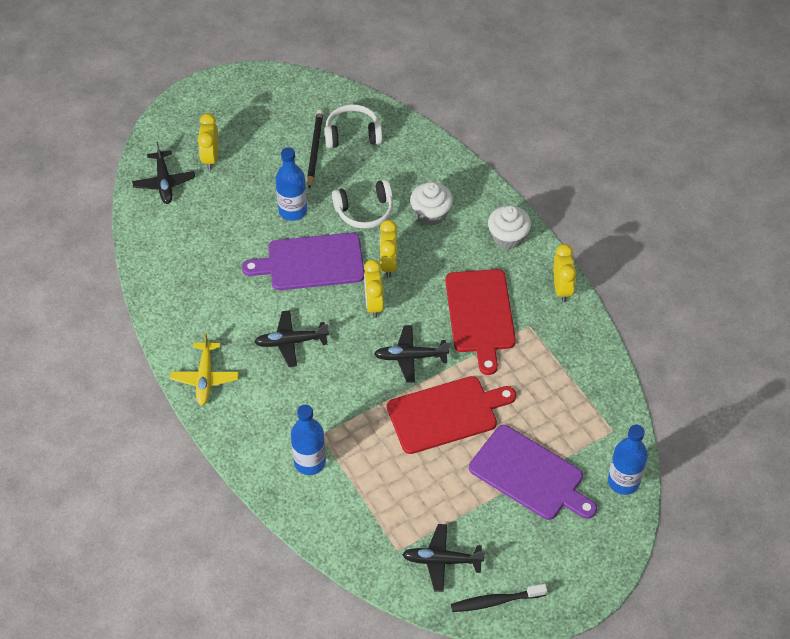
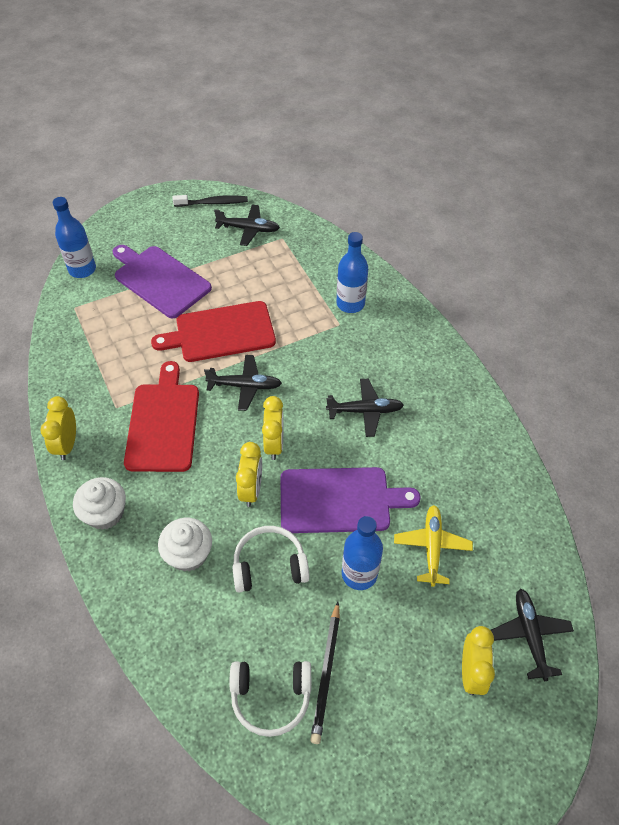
camera: 175 degrees left, 0 degrees up
yellow plane [170,333,239,406] -> yellow plane moved to [394,505,473,587]

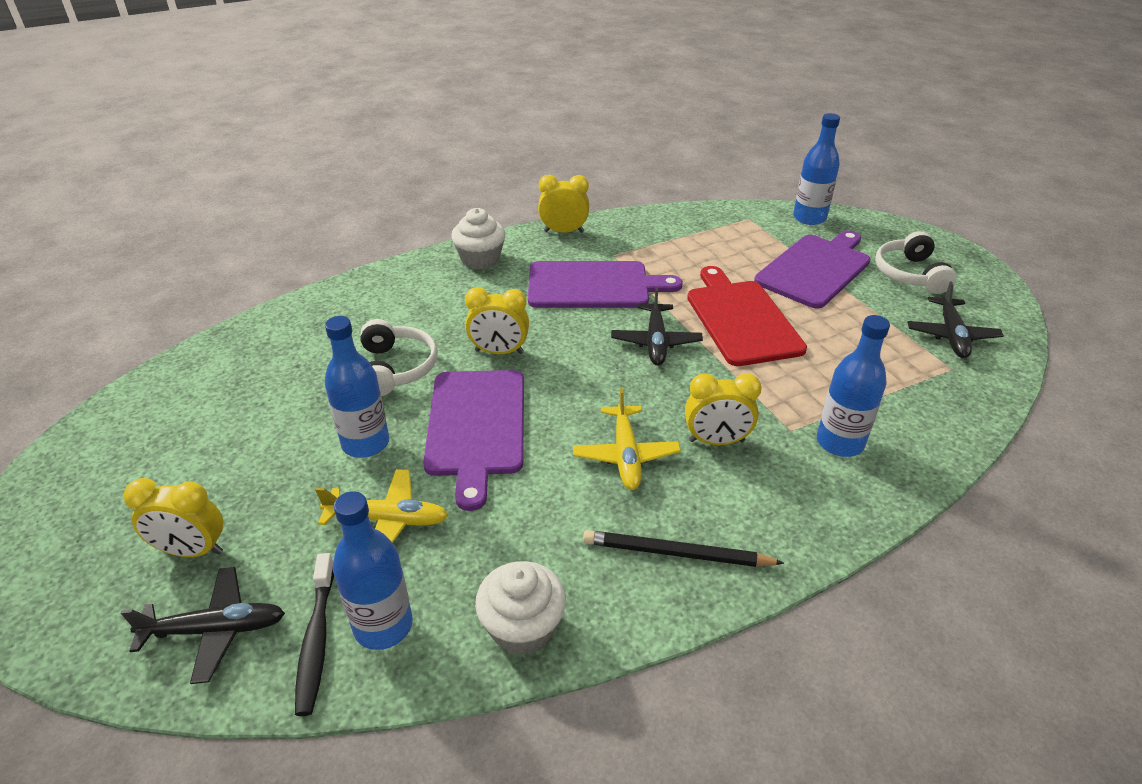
camera: 90 degrees right, 15 degrees down
red cutting board [124,361,199,472] -> purple cutting board [528,261,683,308]
white cupcake [158,518,212,572] -> white cupcake moved to [475,561,566,655]
black toothbrush [173,195,248,207] -> black toothbrush moved to [295,553,334,716]
white headphones [230,661,311,737] -> white headphones moved to [875,231,956,294]
yellow clock [262,396,283,460] -> yellow clock moved to [685,373,761,445]
black pencil [310,602,340,744] -> black pencil moved to [583,530,784,567]
black plane [326,379,404,437] -> yellow plane [573,388,681,490]
none -> blue bottle [333,491,413,650]

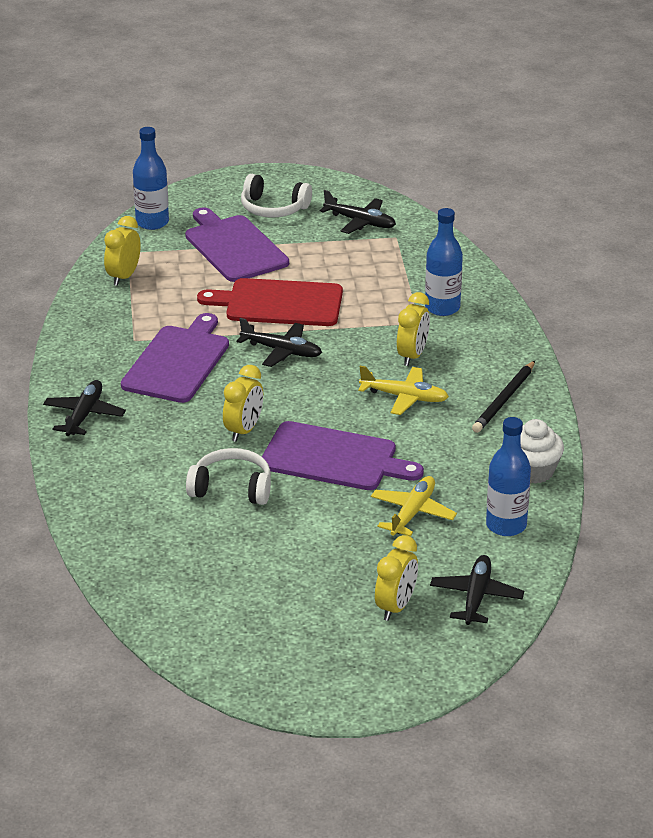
camera: 70 degrees left, 5 degrees down
black toothbrush [295,553,334,716] -> none
blue bottle [325,316,389,458] -> none
white cupcake [451,208,505,269] -> black plane [43,380,126,436]
yellow clock [538,175,589,233] -> yellow clock moved to [104,216,141,286]

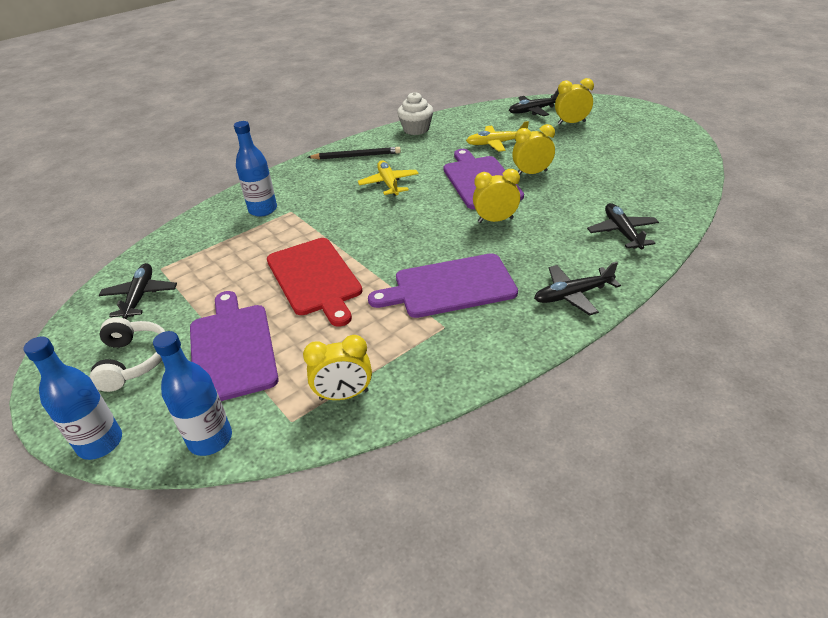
camera: 120 degrees left, 5 degrees up
purple cutting board [185,207,289,282] -> purple cutting board turned 135 degrees clockwise [190,291,279,401]
white headphones [186,448,271,505] -> none
black plane [236,318,322,367] -> black plane moved to [587,203,659,250]
yellow clock [397,292,430,366] -> yellow clock moved to [512,124,555,175]
blue bottle [486,417,531,536] -> blue bottle moved to [23,336,122,460]

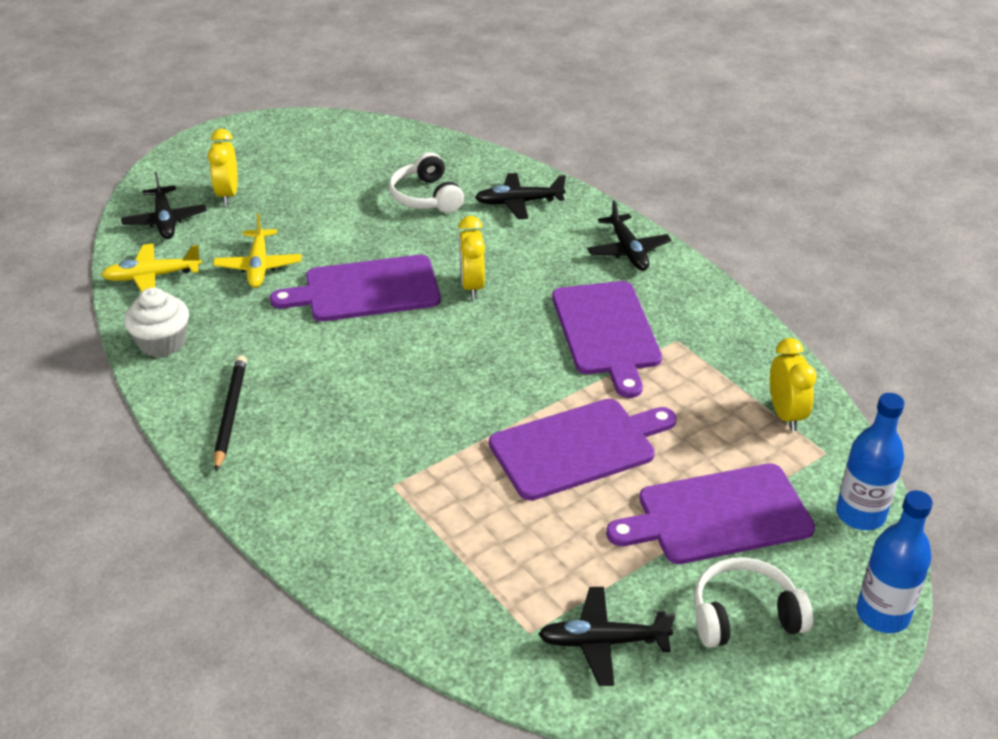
camera: 90 degrees left, 0 degrees up
blue bottle [234,121,277,217] -> none
red cutting board [267,238,363,327] -> purple cutting board [489,399,676,501]
yellow plane [358,160,419,196] -> yellow plane moved to [101,244,202,292]
yellow clock [512,124,555,175] -> none
none -> white headphones [389,152,464,213]

